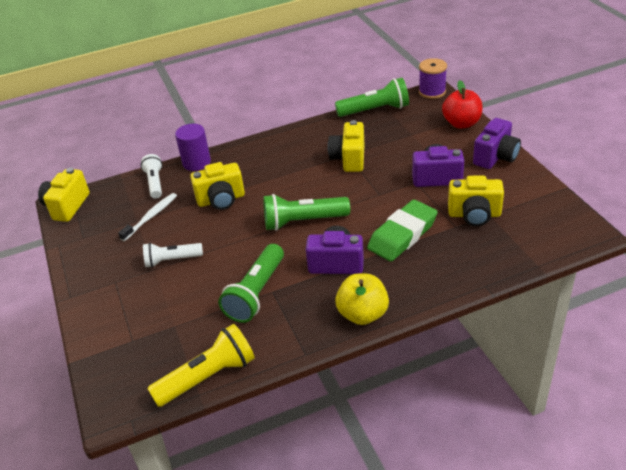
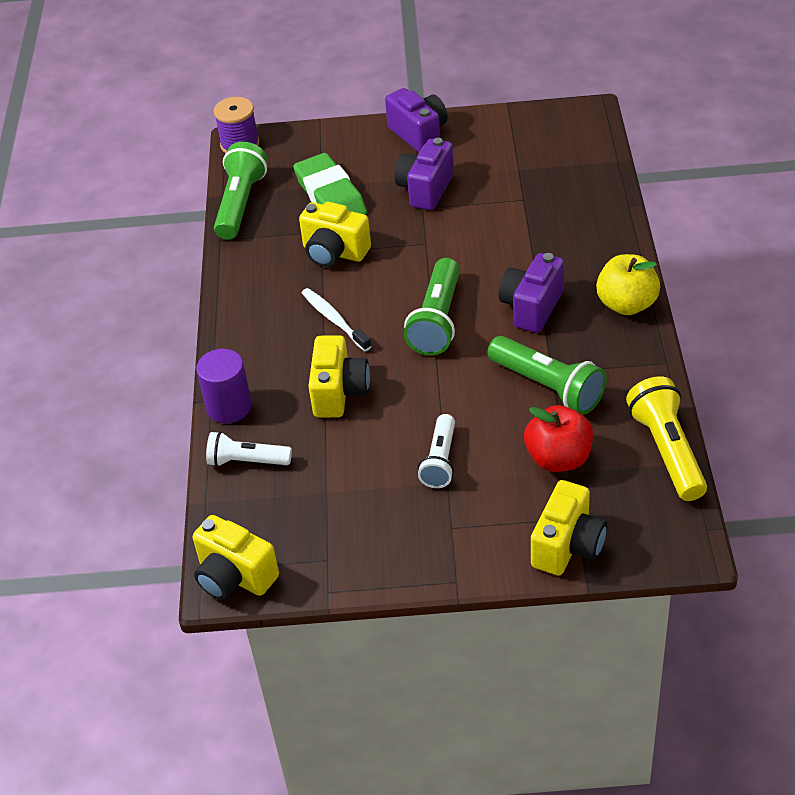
camera: 70 degrees left, 5 degrees up
white toothbrush [118,193,177,241] -> white toothbrush moved to [302,288,371,351]
green eraser [367,200,438,262] -> green eraser moved to [293,153,367,215]
red apple [442,80,483,129] -> red apple moved to [524,405,593,472]
yellow camera [448,176,504,226] -> yellow camera moved to [531,480,607,575]

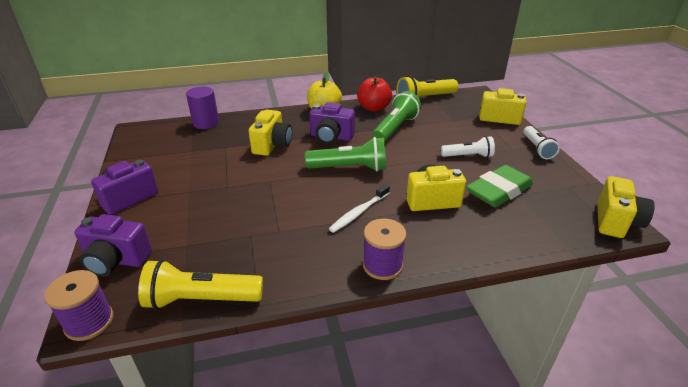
camera: 105 degrees left, 10 degrees down
purple cylinder [196,349,252,423] -> purple cylinder moved to [186,86,219,129]
white flashlight [206,431,292,467] -> white flashlight moved to [524,126,560,159]
green flashlight [214,142,268,240] -> yellow flashlight [138,259,263,310]
green eraser [293,153,367,215] -> green eraser moved to [466,165,533,207]
yellow camera [299,202,371,267] -> yellow camera moved to [249,110,292,156]
purple camera [394,138,454,210] -> purple camera moved to [74,214,152,276]
red apple [524,405,593,472] -> red apple moved to [357,76,392,112]
none -> purple spool [363,219,407,280]

